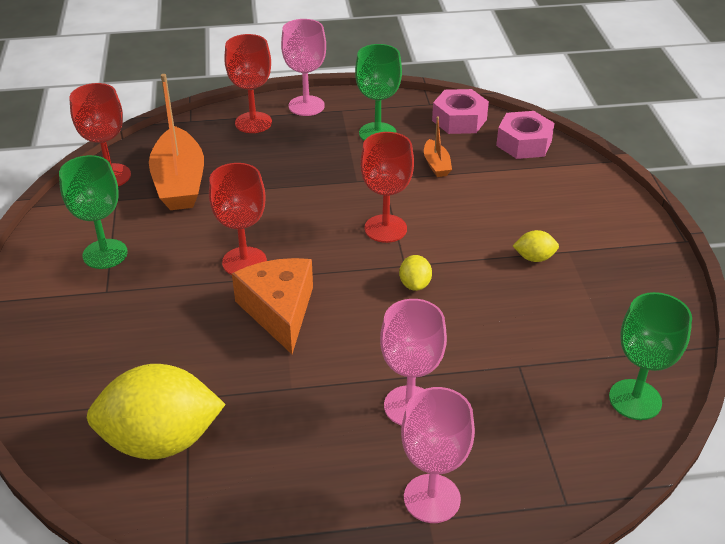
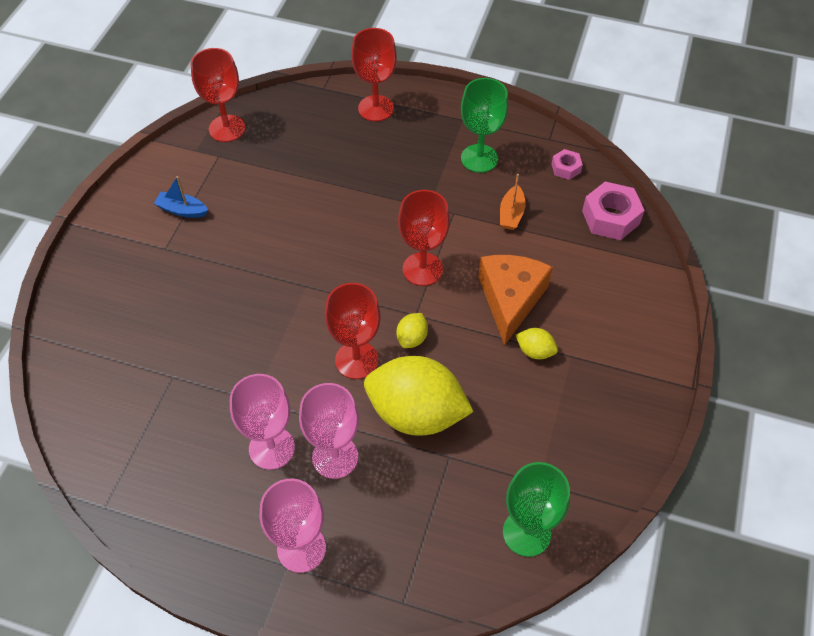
camera: 25 degrees right, 15 degrees up
green goblet [59,155,128,269] -> blue boat [154,176,208,218]
yellow lemon [87,364,226,459] -> yellow lemon moved to [364,356,474,436]
orange boat [149,74,204,210] -> none
red goblet [209,163,267,275] -> red goblet moved to [325,283,381,379]
orange cheese [232,258,313,354] -> orange cheese moved to [478,255,553,345]
pink goblet [281,19,326,116] -> pink goblet moved to [230,374,295,470]
pink nut [432,89,489,134] -> pink nut [552,149,583,180], size x0.55

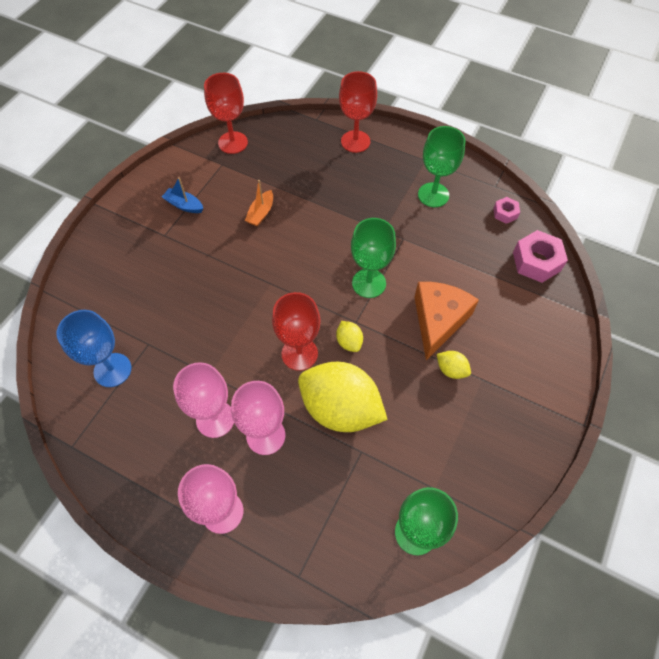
camera: 10 degrees right, 5 degrees up
yellow lemon [397,313,428,348] -> yellow lemon turned 60 degrees counterclockwise [336,321,363,352]
red goblet [398,190,450,286] -> green goblet [351,218,396,298]
orange boat [500,174,526,230] -> orange boat moved to [245,180,273,227]
none -> blue goblet [56,310,131,387]

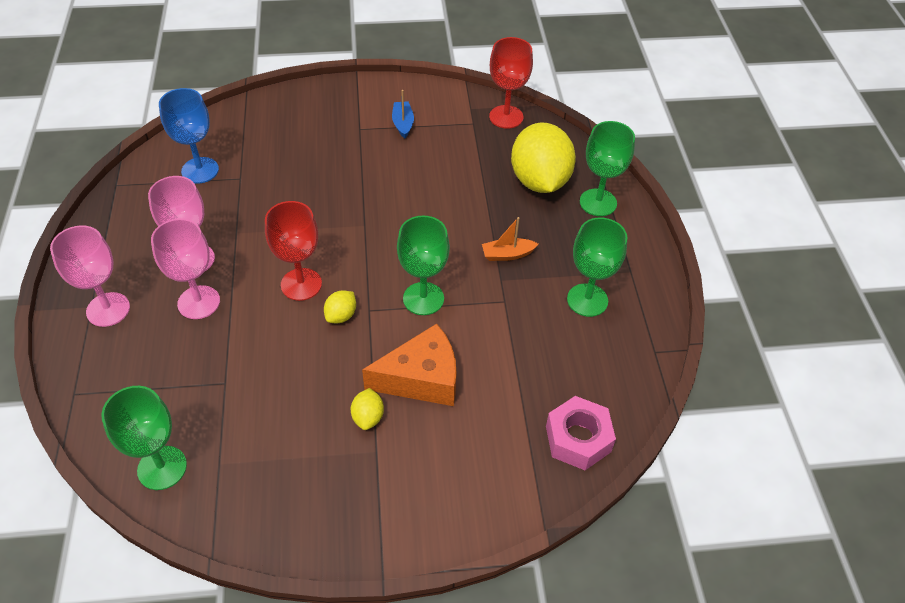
camera: 55 degrees right, 10 degrees down
orange boat [245,180,273,227] -> orange boat moved to [482,217,538,261]
yellow lemon [298,362,388,432] -> yellow lemon moved to [511,122,576,193]
red goblet [339,71,377,153] -> green goblet [580,121,635,216]
pink nut [494,197,520,224] -> none

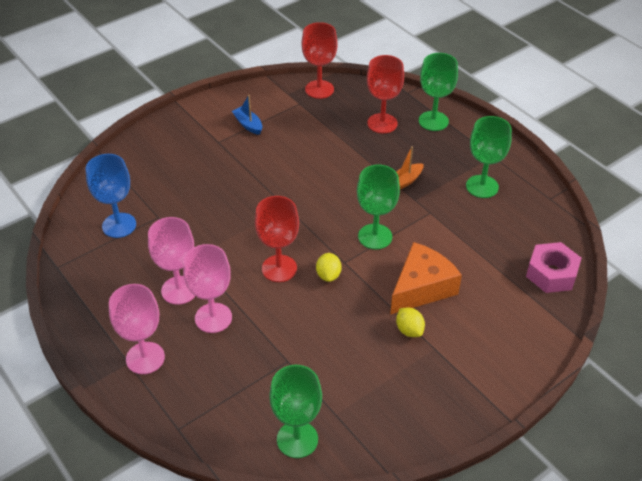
camera: 30 degrees left, 5 degrees down
yellow lemon [511,122,576,193] -> red goblet [367,55,404,133]

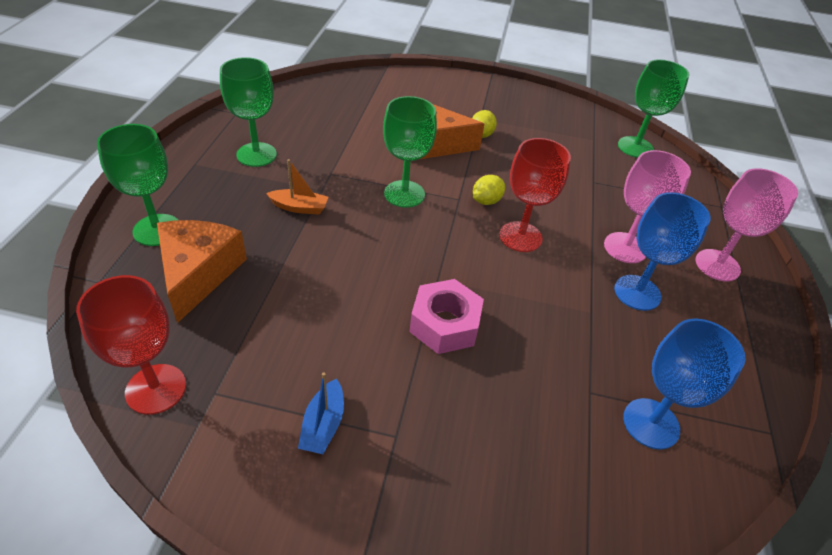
camera: 135 degrees left, 0 degrees up
pink goblet [148,217,195,305] -> blue goblet [614,192,711,311]
red goblet [367,55,404,133] -> orange cheese [157,220,247,323]
pink nut [526,242,581,293] -> pink nut moved to [409,279,484,354]

